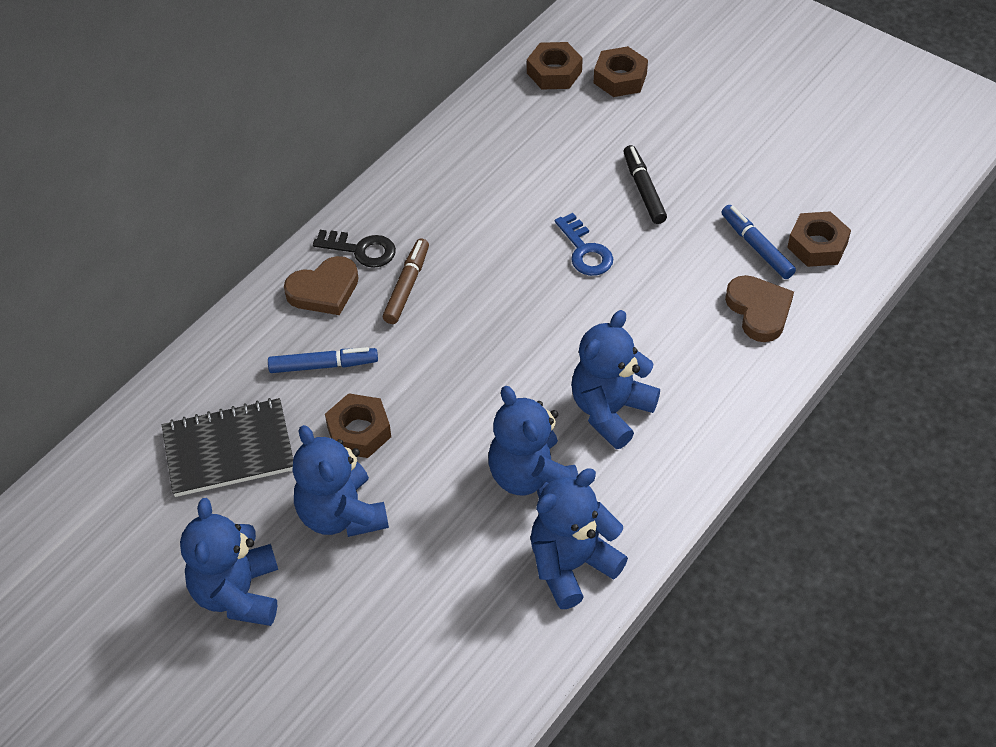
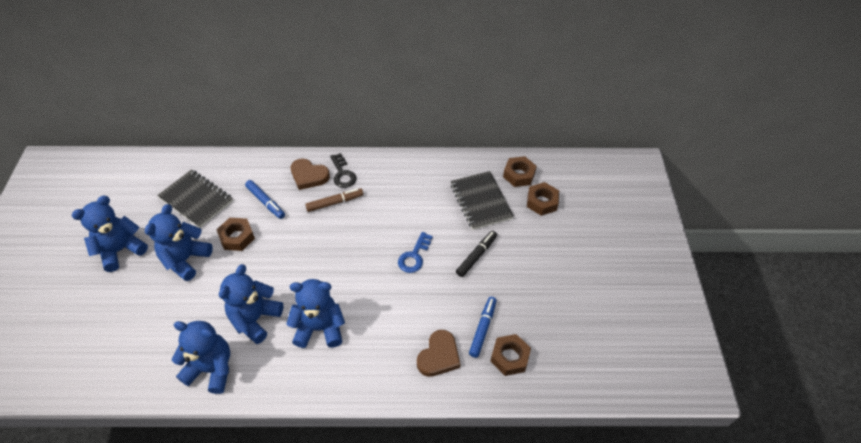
camera: 50 degrees right, 0 degrees up
none -> black notebook [451,171,514,230]

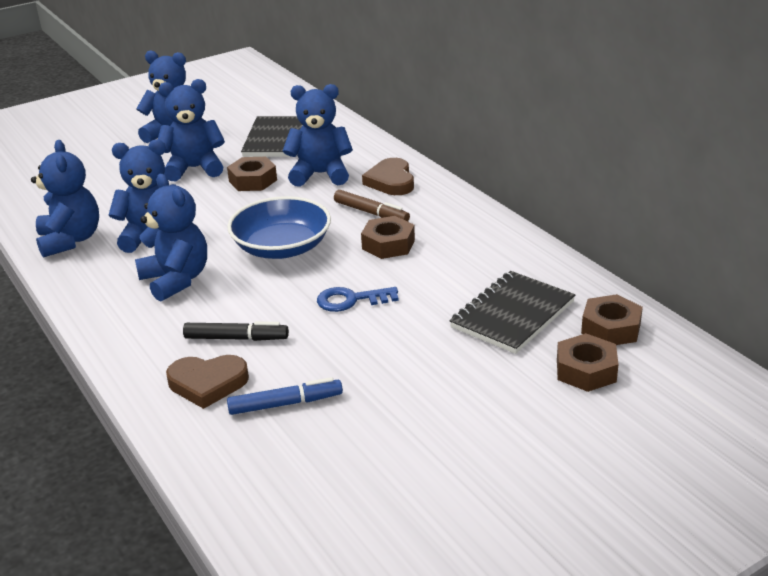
camera: 60 degrees right, 20 degrees down
blue marker [245,180,285,219] -> blue teddy bear [283,84,353,187]
black key [330,153,356,188] -> none
black marker [456,231,497,277] -> black marker moved to [183,321,289,341]
brown nut [490,334,531,376] -> brown nut moved to [361,216,415,259]
none -> blue bowl [227,196,331,259]

